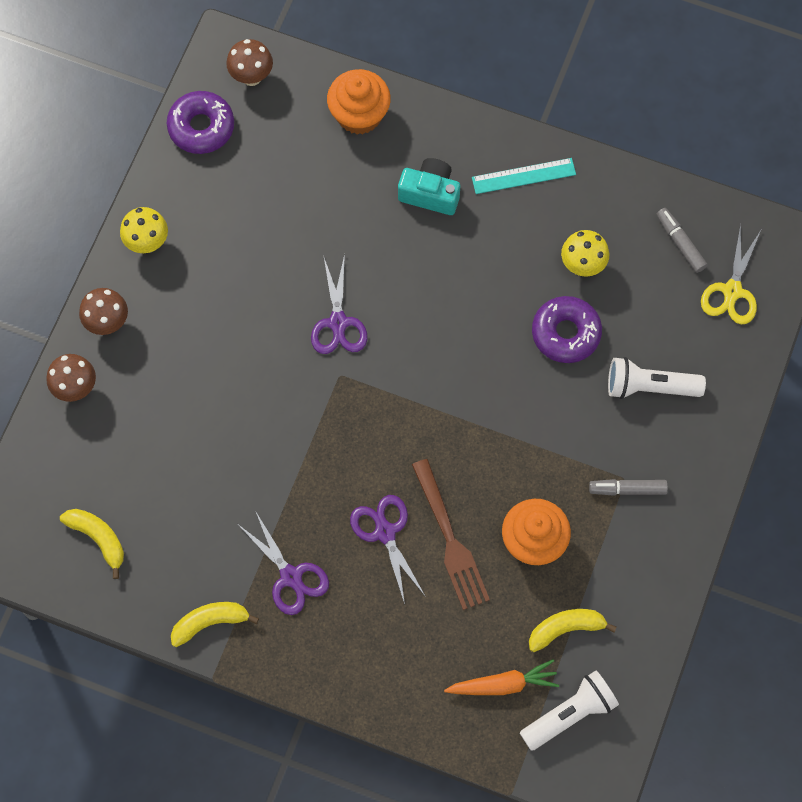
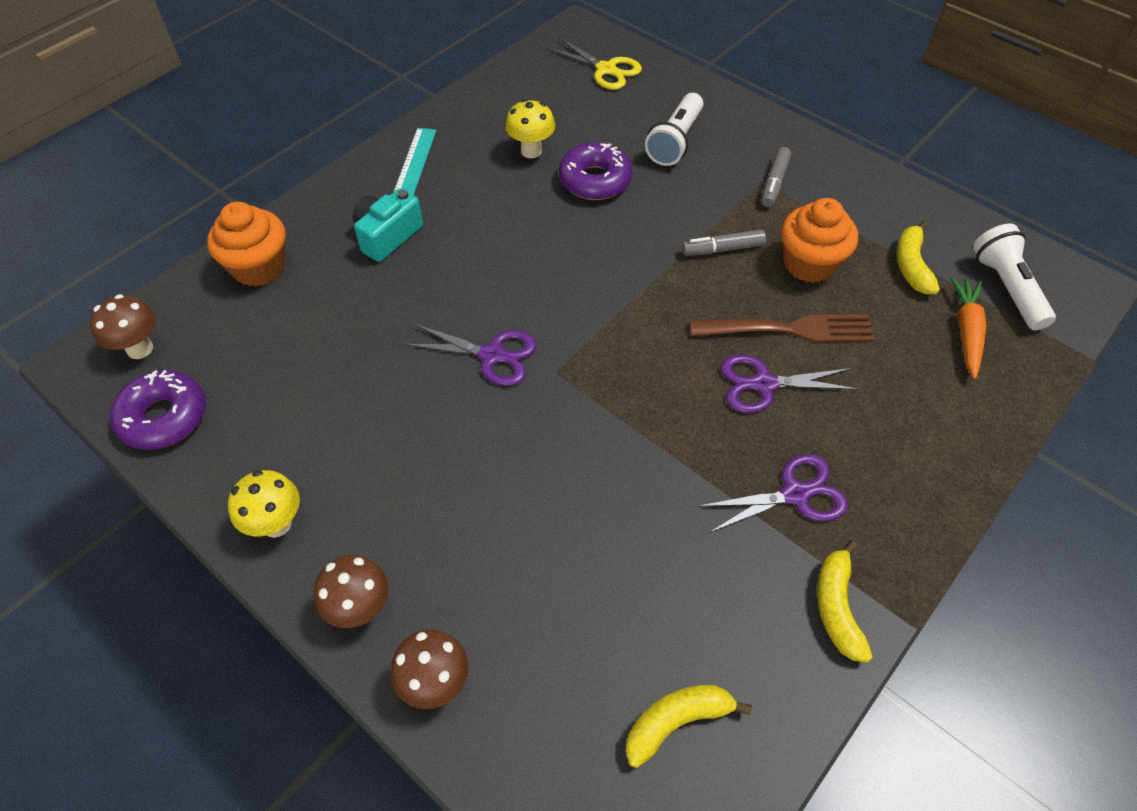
camera: 70 degrees left, 15 degrees down
grey marker [657,208,707,273] -> grey marker moved to [682,229,766,256]

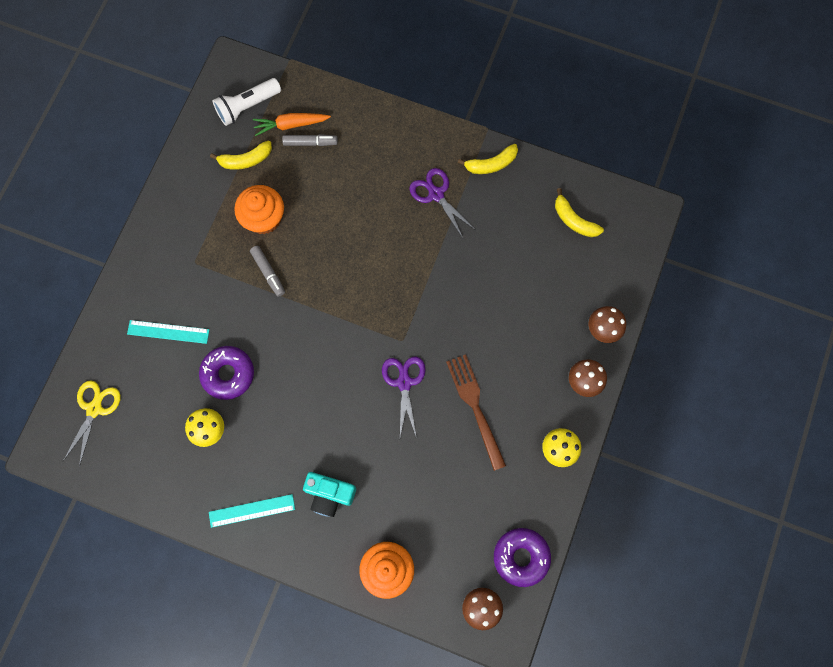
camera: 110 degrees left, 20 degrees up
white flashlight [645,93,704,166] -> turquoise ruler [127,320,210,344]
brown fork [690,314,875,342] -> brown fork moved to [446,354,506,471]
purple scissors [721,355,859,413] -> none
grey marker [761,147,791,207] -> grey marker moved to [282,134,338,146]

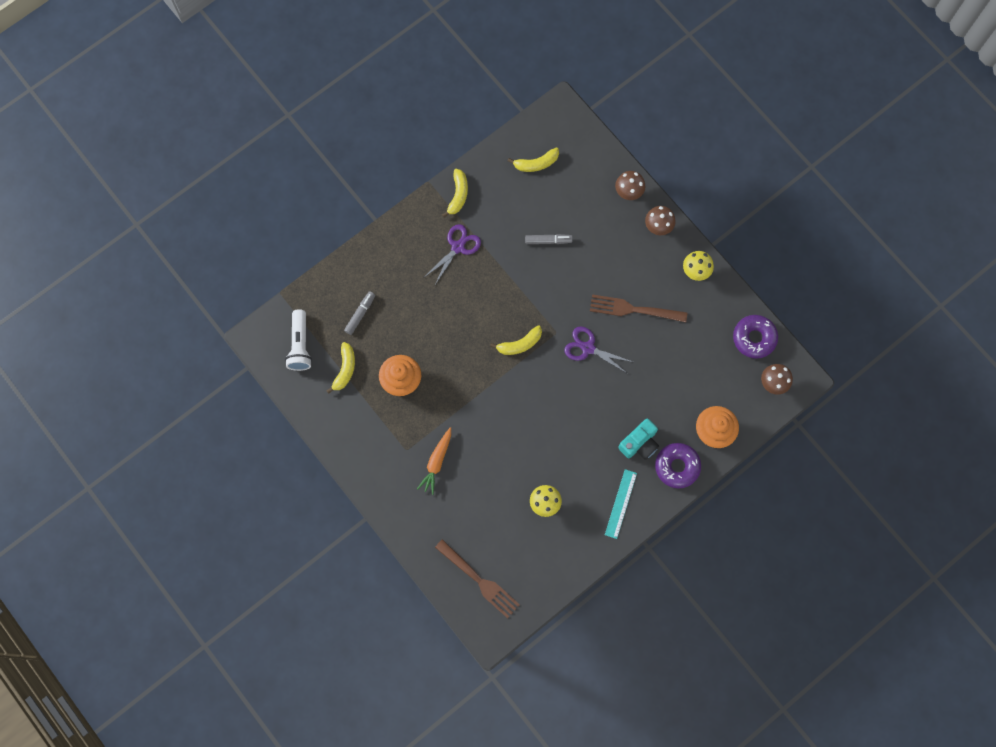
camera: 60 degrees left, 0 degrees up
yellow scissors [63,380,121,467] -> brown fork [435,539,520,618]
turquoise ruler [127,320,210,344] -> none
purple donut [199,346,254,400] -> purple donut moved to [655,443,701,489]
grey marker [250,246,285,297] -> grey marker moved to [525,234,573,244]
orange carrot [253,113,331,136] -> orange carrot moved to [417,427,451,495]
purple scissors [409,168,474,238] -> purple scissors turned 135 degrees clockwise [426,224,481,285]
none -> yellow banana [490,325,542,355]

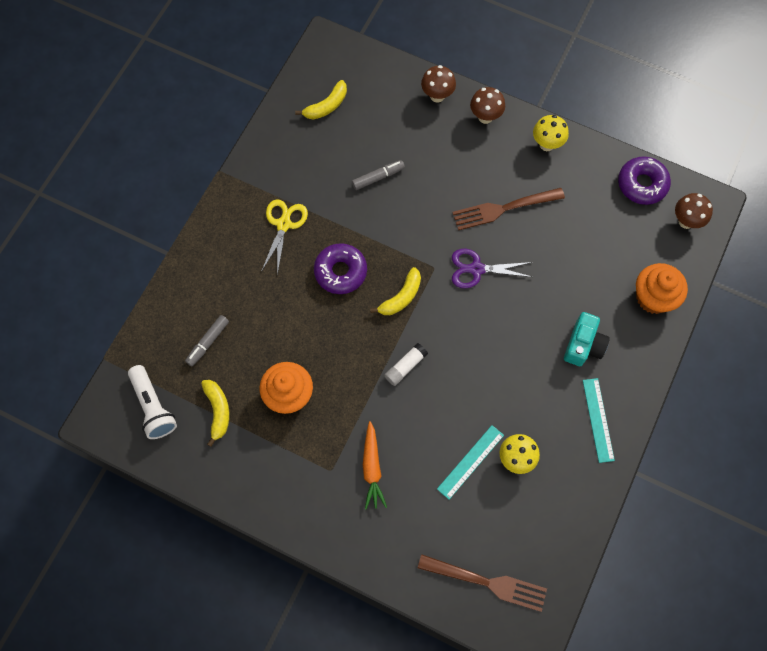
camera: 25 degrees left, 5 degrees down
grey marker [344,291,375,335] -> grey marker turned 150 degrees counterclockwise [185,315,229,366]
purple scissors [426,224,481,285] -> yellow scissors [261,199,308,275]
yellow banana [442,169,468,218] -> none
purple donut [655,443,701,489] -> purple donut moved to [314,243,367,294]
none -> white glue stick [384,343,428,386]
none -> turquoise ruler [437,425,504,500]

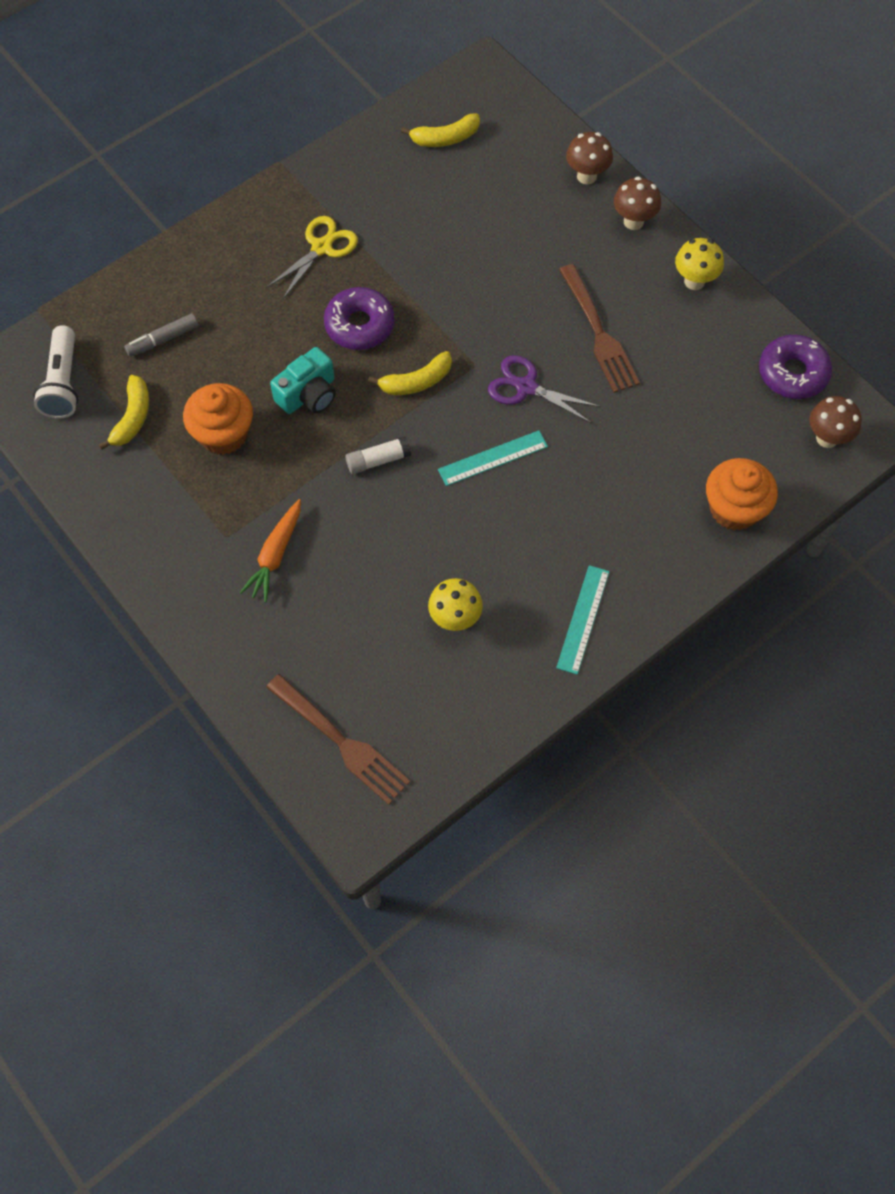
camera: 25 degrees right, 5 degrees down
grey marker [352,160,405,190] -> none
turquoise ruler [437,425,504,500] -> turquoise ruler moved to [438,430,548,486]
brown fork [452,188,565,230] -> brown fork turned 120 degrees counterclockwise [559,264,640,393]
turquoise camera [564,312,610,366] -> turquoise camera moved to [270,347,336,414]

